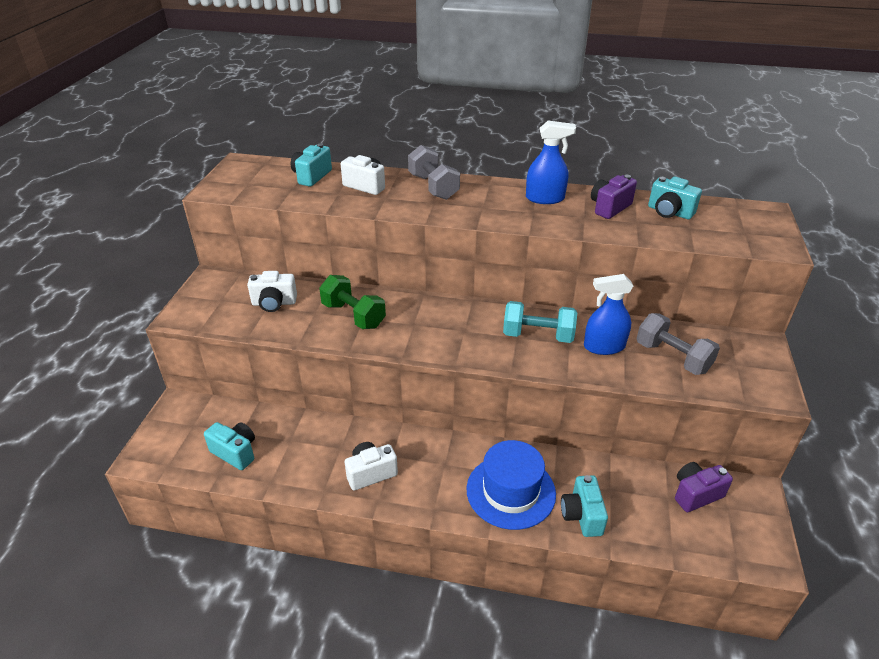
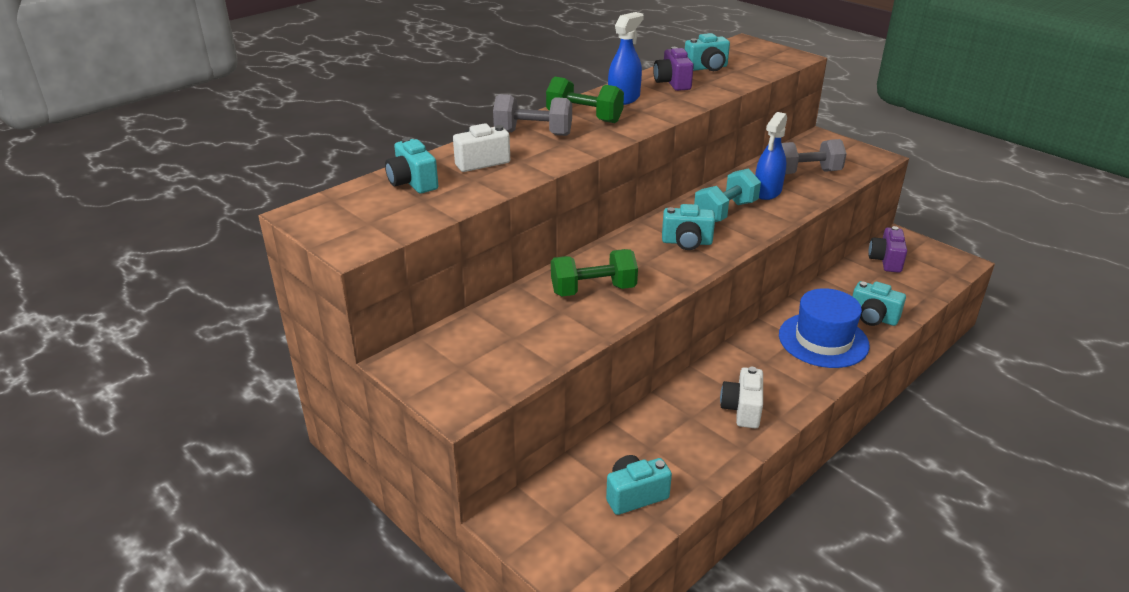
camera: 55 degrees left, 5 degrees down
white camera [247,271,297,312] -> none
none -> green dumbbell [546,77,624,123]
none -> turquoise camera [662,204,715,250]

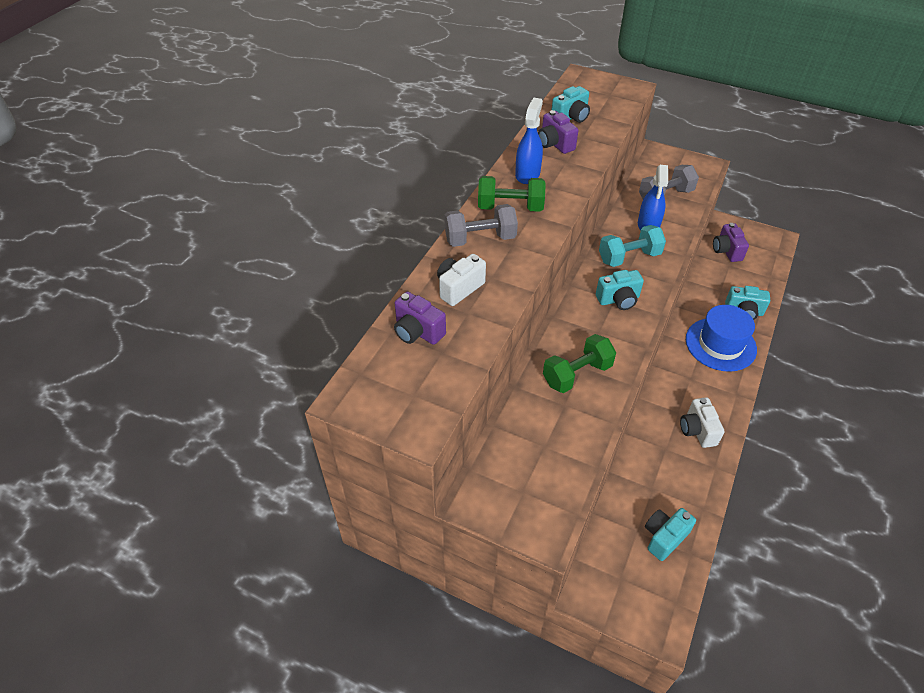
camera: 20 degrees left, 15 degrees up
turquoise camera [385,138,438,193] -> purple camera [394,291,446,345]
turquoise dumbbell [694,168,761,222] -> turquoise dumbbell turned 45 degrees clockwise [599,225,666,267]

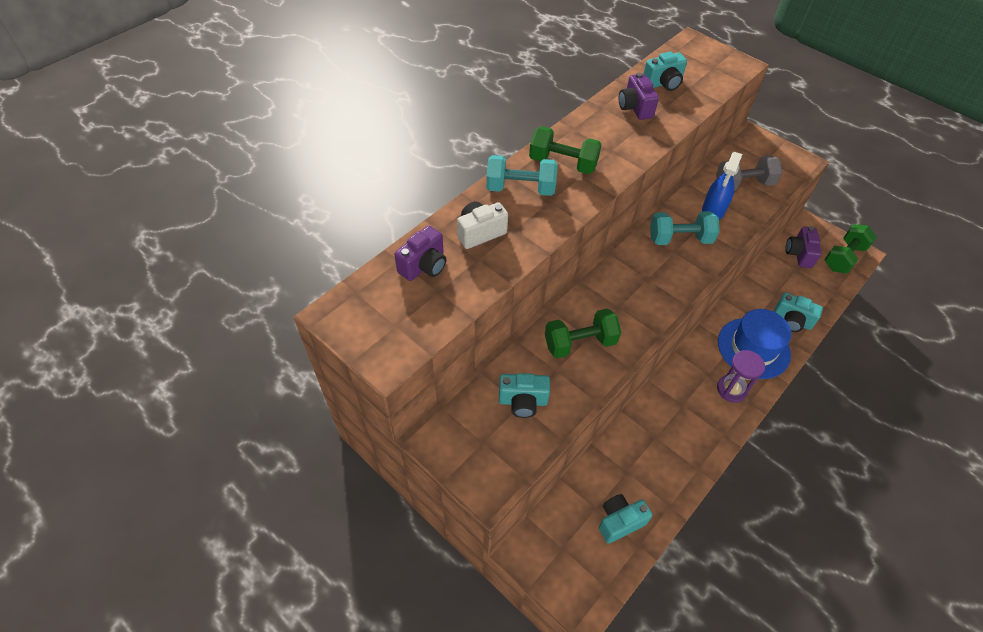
camera: 15 degrees right, 5 degrees up
purple camera [394,291,446,345] -> purple camera turned 105 degrees counterclockwise [394,226,447,281]
grey dumbbell [444,204,518,247] -> turquoise dumbbell [486,155,558,196]
blue spray bottle [515,97,543,184] -> none
turquoise camera [596,270,644,310] -> turquoise camera moved to [499,373,550,418]
white camera [680,397,724,448] -> none
none -> purple hourglass [717,350,765,403]
none -> green dumbbell [824,224,877,274]

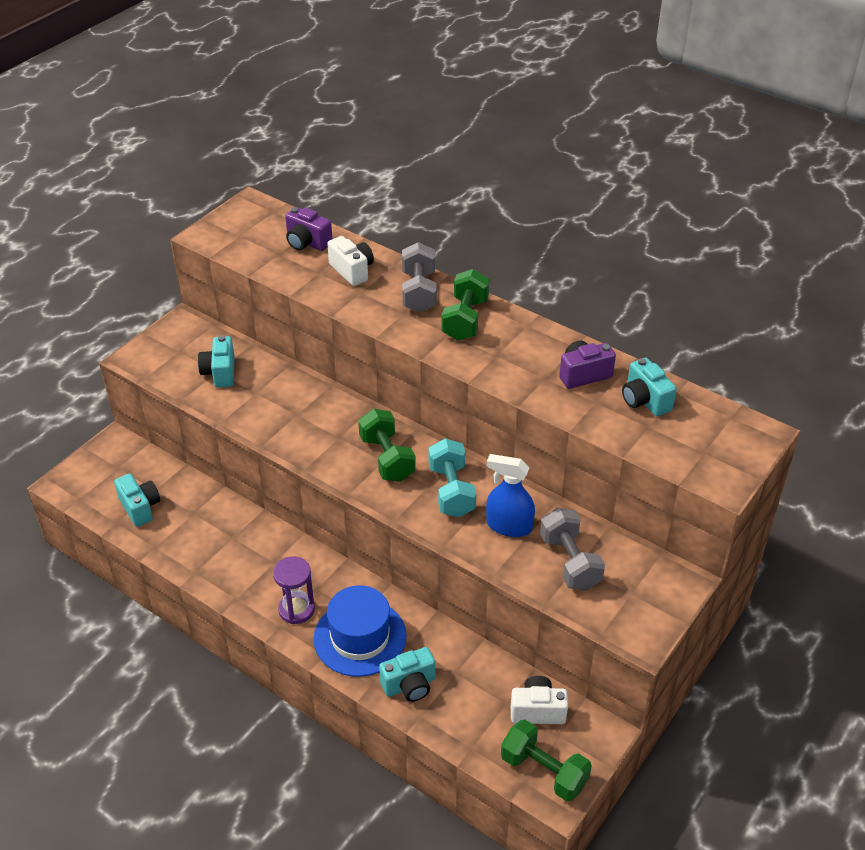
camera: 85 degrees right, 10 degrees down
turquoise dumbbell [486,155,558,196] -> grey dumbbell [402,242,437,313]
green dumbbell [545,308,621,358] -> green dumbbell moved to [358,409,416,482]
turquoise camera [774,293,823,332] -> turquoise camera turned 135 degrees counterclockwise [379,647,436,702]
purple camera [785,226,822,268] -> white camera [511,676,568,724]

